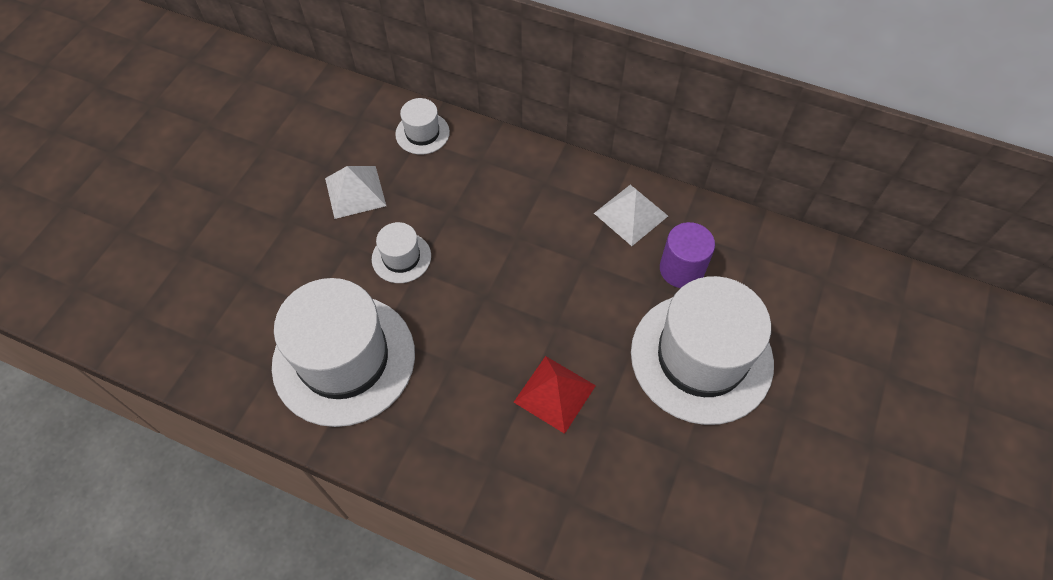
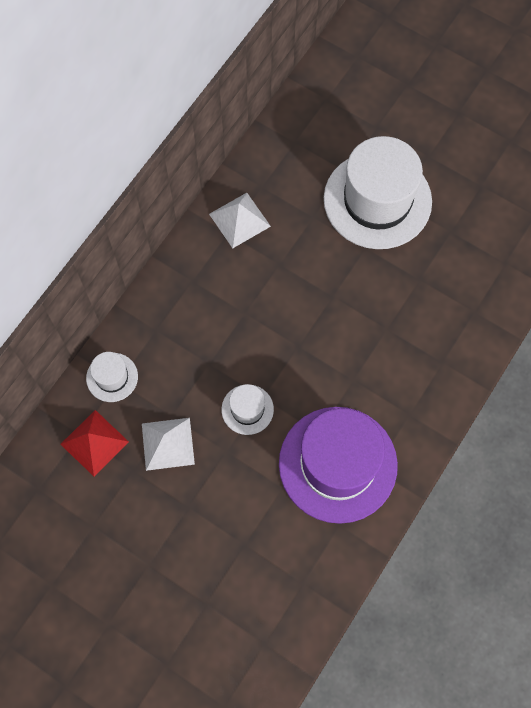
camera: 80 degrees left, 10 degrees up
white hat [272,278,415,427] -> purple hat [279,407,398,524]
red pyramid [514,356,596,434] -> red pyramid moved to [60,410,129,476]
purple cylinder [660,222,715,288] -> none

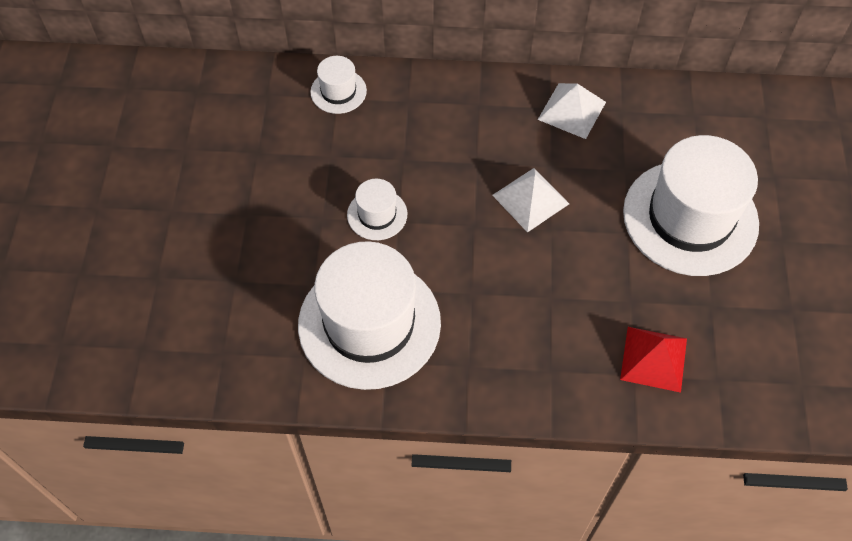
camera: 60 degrees right, 10 degrees down
red pyramid [60,410,129,476] -> red pyramid moved to [620,327,687,393]
white pyramid [142,418,195,471] -> white pyramid moved to [492,168,569,233]
purple hat [279,407,398,524] -> white hat [298,241,441,390]

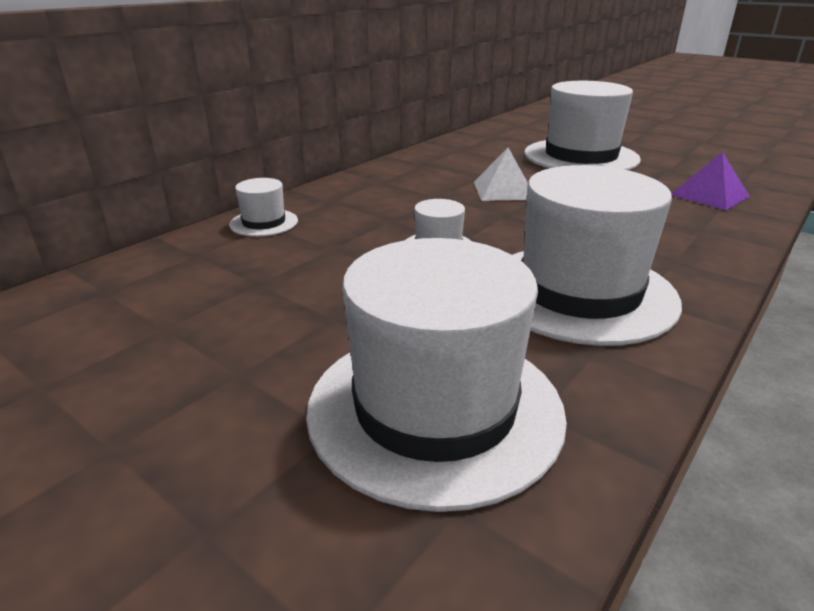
camera: 55 degrees left, 30 degrees down
white pyramid [538,83,606,139] -> none
red pyramid [620,327,687,393] -> purple pyramid [671,152,750,210]
none -> white hat [306,238,567,512]

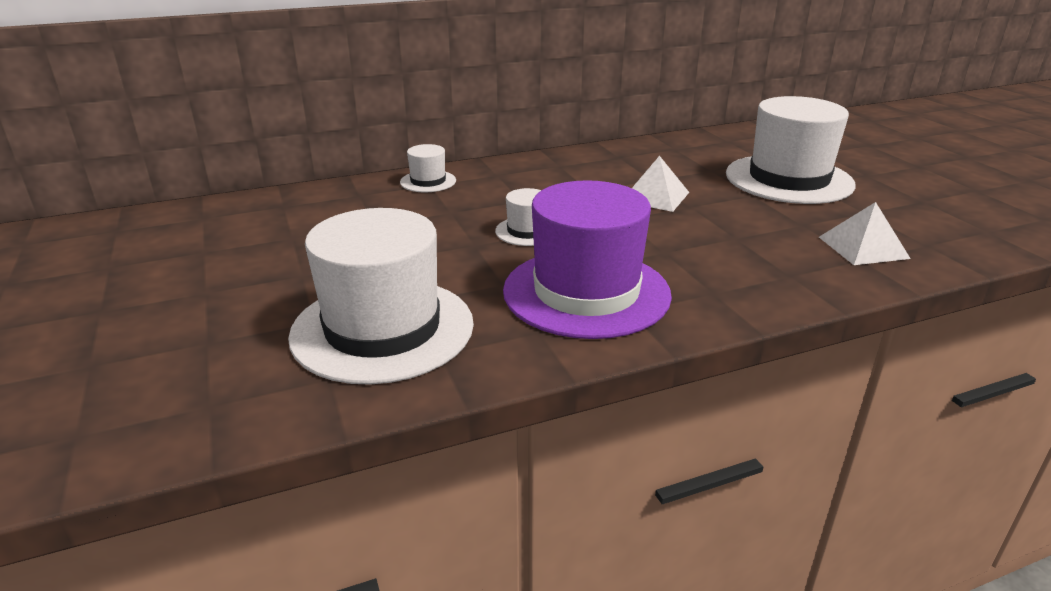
camera: 30 degrees right, 0 degrees up
white hat [513,165,682,346] -> purple hat [503,180,672,339]
purple pyramid [671,152,750,210] -> white pyramid [819,202,911,265]

